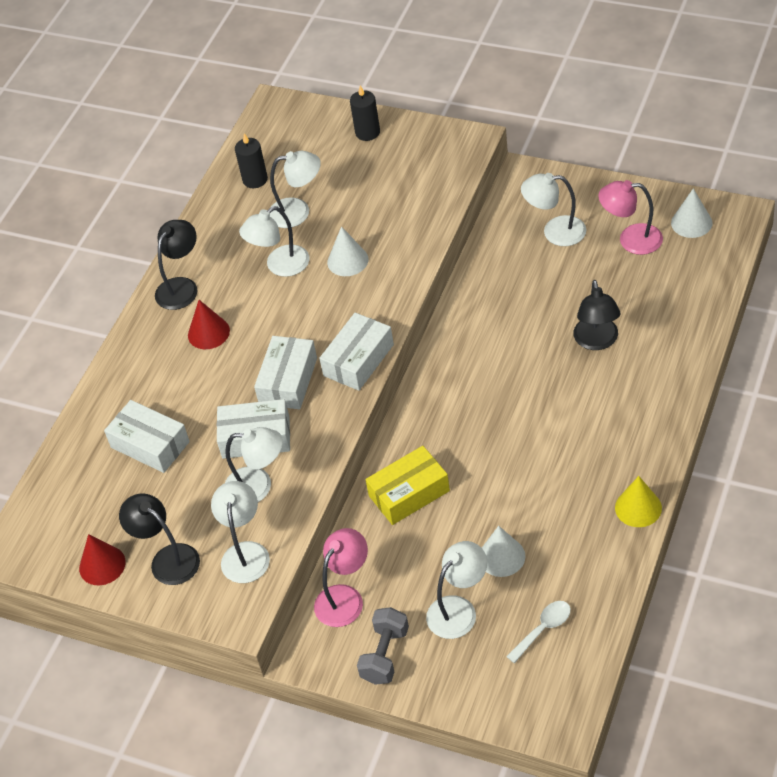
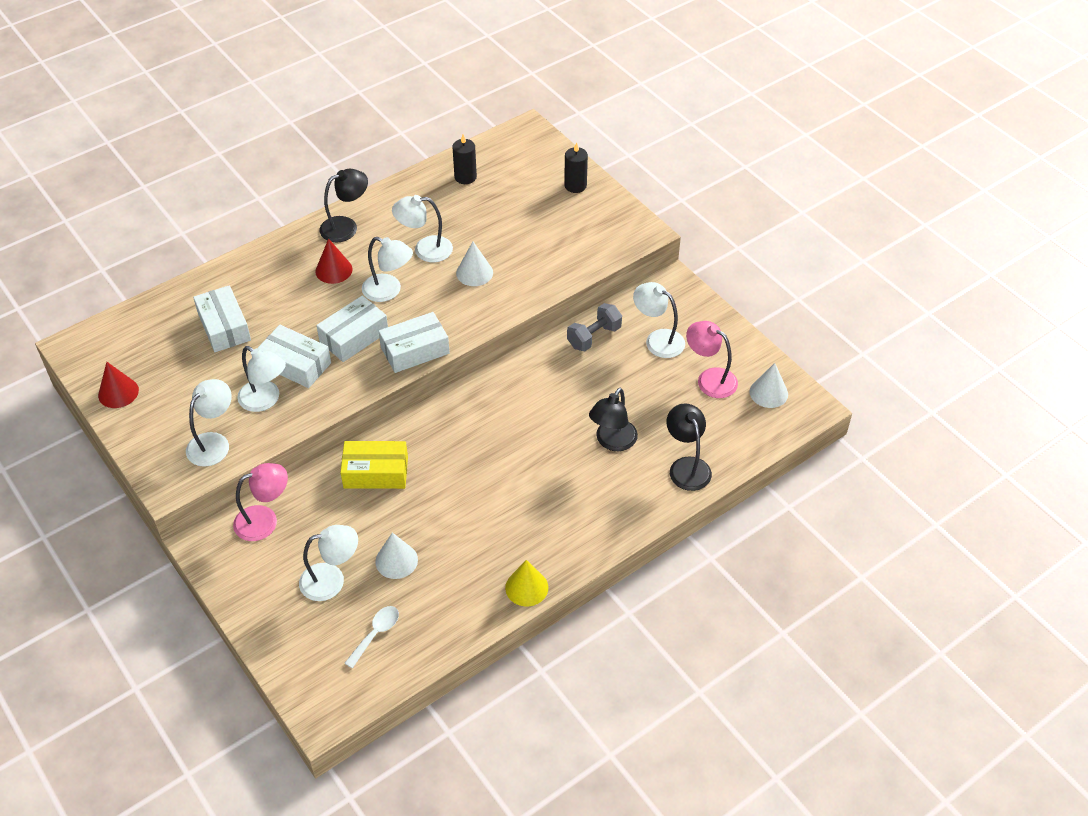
camera: 25 degrees right, 0 degrees up
black lamp [119,494,200,585] -> black lamp moved to [667,403,712,491]
white lamp [270,151,321,228] -> white lamp moved to [362,237,413,302]
grey dumbbell [357,607,409,685] -> grey dumbbell moved to [567,303,622,351]
white spoon [506,601,571,663] -> white spoon turned 45 degrees counterclockwise [345,606,399,668]

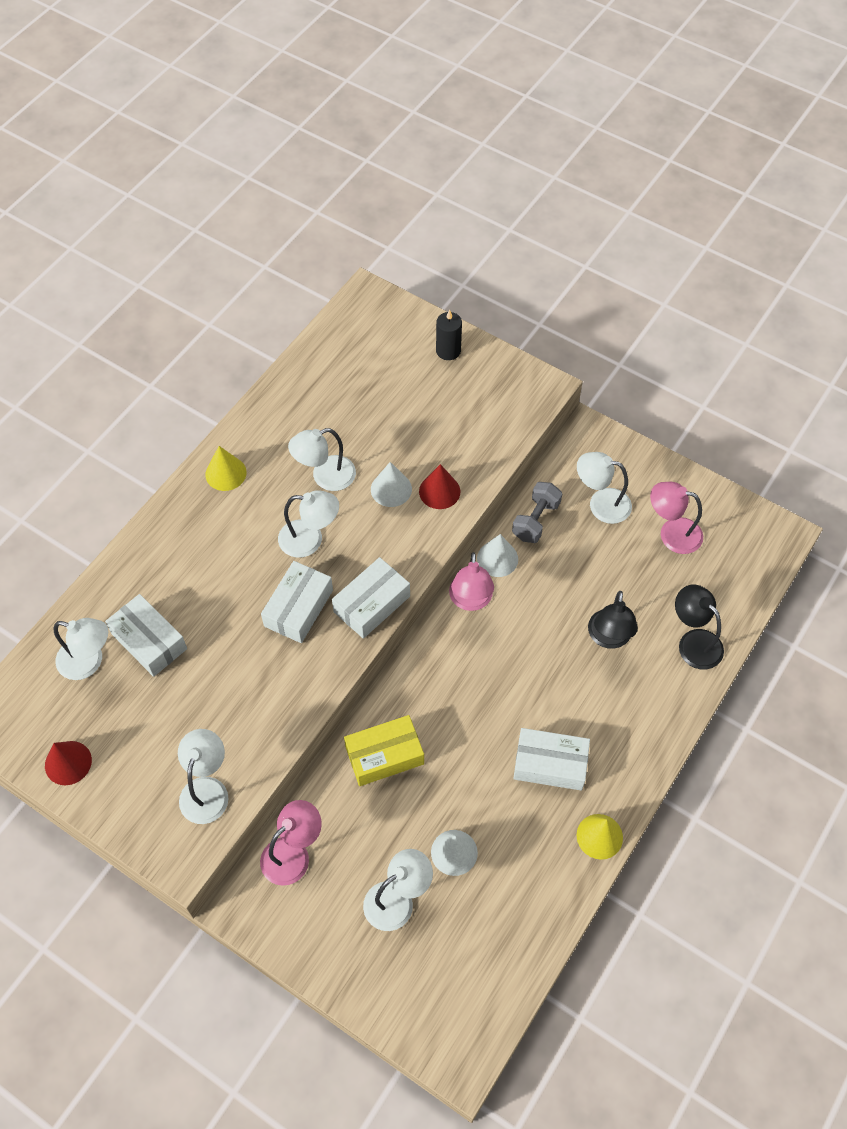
camera: 20 degrees left, 10 degrees up
white lamp [237,346,286,412] -> white lamp moved to [54,618,108,680]
white box [258,325,331,388] -> white box moved to [513,728,590,791]
red cone [315,238,353,284] -> red cone moved to [419,464,460,509]
black lamp [319,169,368,242] -> yellow cone [205,446,247,491]
white spoon [345,606,399,668] -> none
black candle [452,134,477,184] -> none
white cone [750,363,788,408] -> white cone moved to [477,534,518,577]
none -> pink lamp [449,552,494,611]

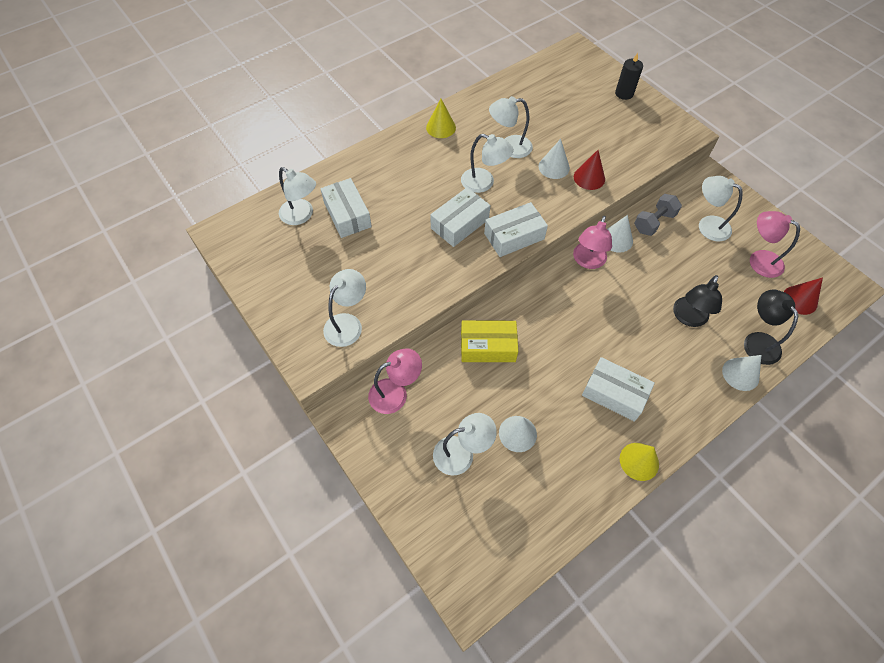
camera: 20 degrees right, 0 degrees up
red cone [45,741,92,785] -> red cone moved to [784,277,823,315]
none -> white cone [722,355,761,391]

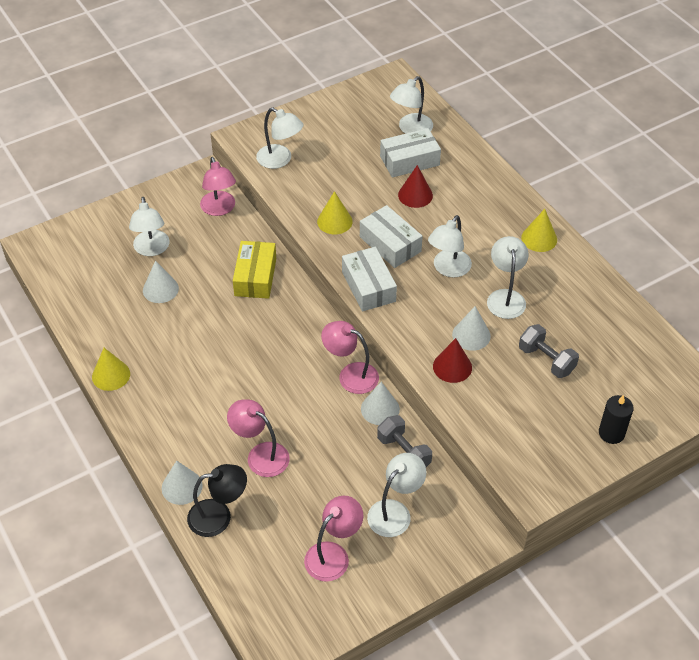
camera: 95 degrees right, 10 degrees down
white box [582,357,655,422] -> none
black lamp [673,275,722,327] -> pink lamp [227,399,290,477]
red cone [784,277,823,315] -> red cone moved to [398,165,433,208]
none -> yellow cone [317,191,353,234]
none -> grey dumbbell [519,324,579,378]

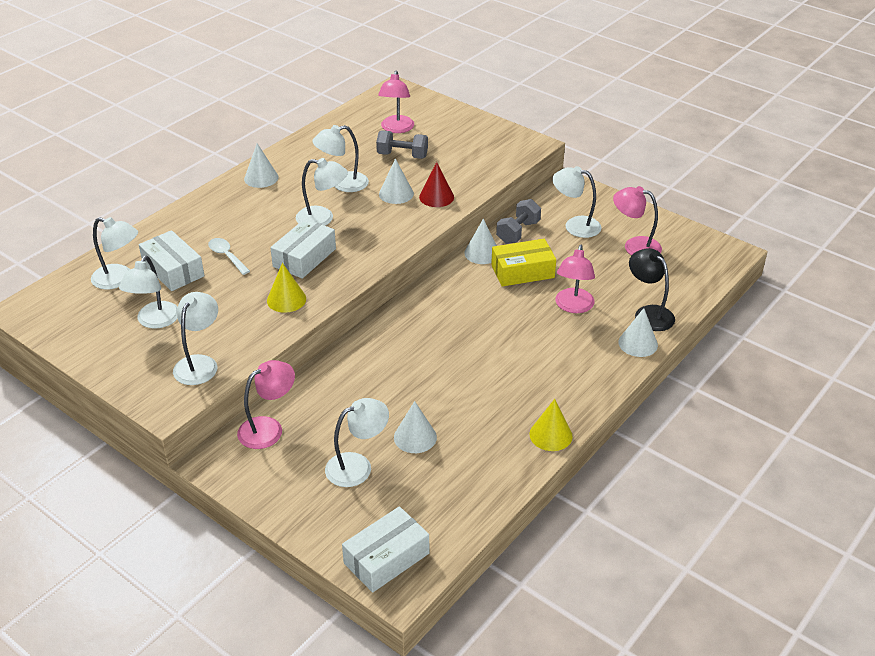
camera: 110 degrees left, 10 degrees down
yellow box [233,241,276,299] -> yellow box moved to [491,239,556,287]
pink lamp [321,321,379,394] -> pink lamp moved to [378,71,414,133]
white box [342,247,397,311] -> white box moved to [342,506,429,593]
red cone [398,165,433,208] -> white spoon [208,238,250,275]
grey dumbbell [519,324,579,378] -> grey dumbbell turned 75 degrees clockwise [376,130,428,159]
yellow cone [521,209,557,252] -> white cone [244,143,279,188]
black candle [599,395,634,444] -> none
none -> white lamp [119,255,178,329]

